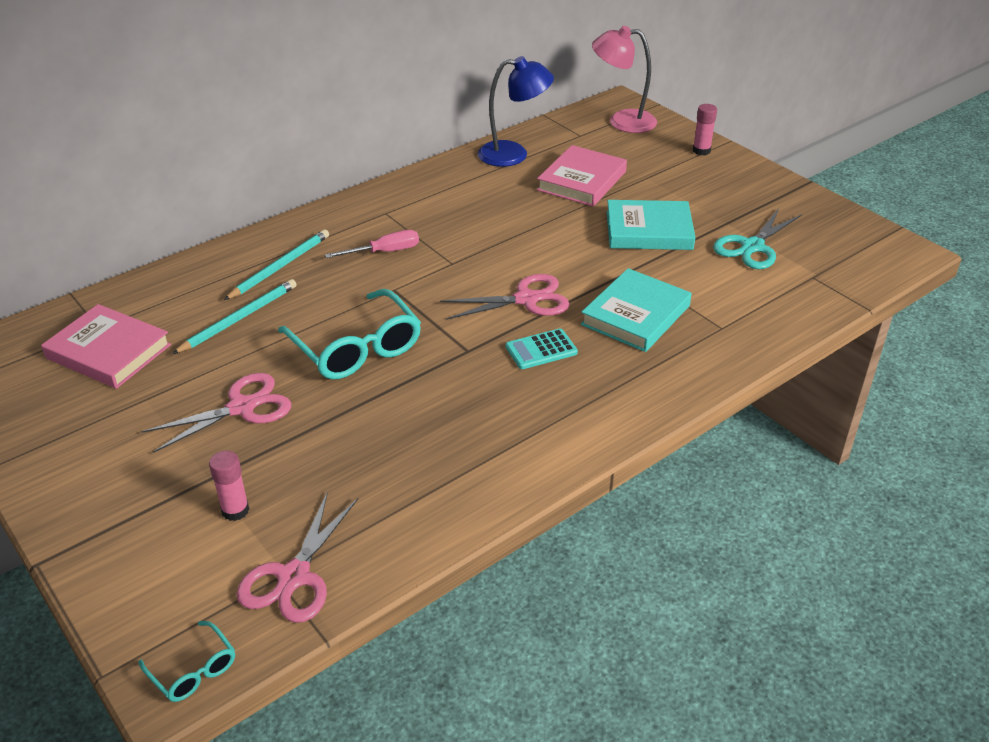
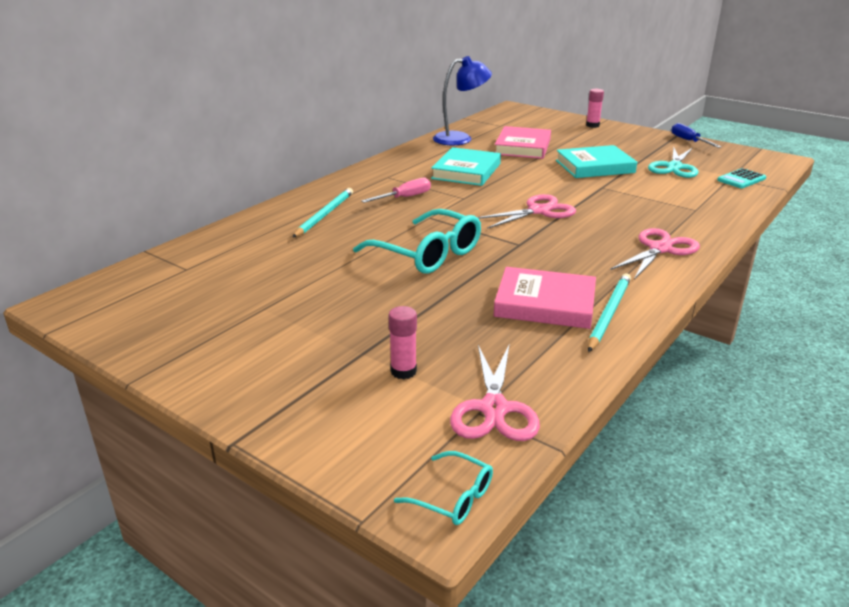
camera: 15 degrees left, 10 degrees down
pink book [41,304,171,389] -> pink book moved to [494,267,596,329]
pink scissors [141,373,291,453] -> pink scissors moved to [610,228,700,279]
turquoise pencil [172,279,297,354] -> turquoise pencil moved to [588,273,631,352]
turquoise calculator [506,329,578,369] -> turquoise calculator moved to [717,168,766,188]
turquoise book [581,268,692,352] -> turquoise book moved to [431,147,501,186]
pink lamp [592,26,657,133] -> none
none -> blue screwdriver [672,123,721,148]

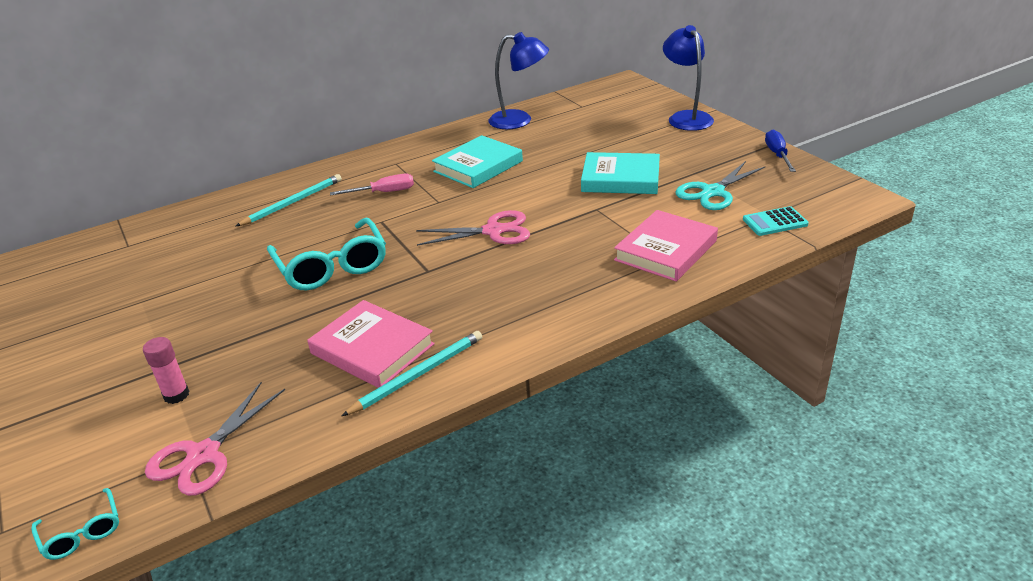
camera: 25 degrees right, 5 degrees up
pink book [495,126,551,159] -> pink book moved to [614,210,718,282]
pink glue stick [586,89,604,128] -> blue lamp [663,25,714,131]
pink scissors [610,228,700,279] -> none

